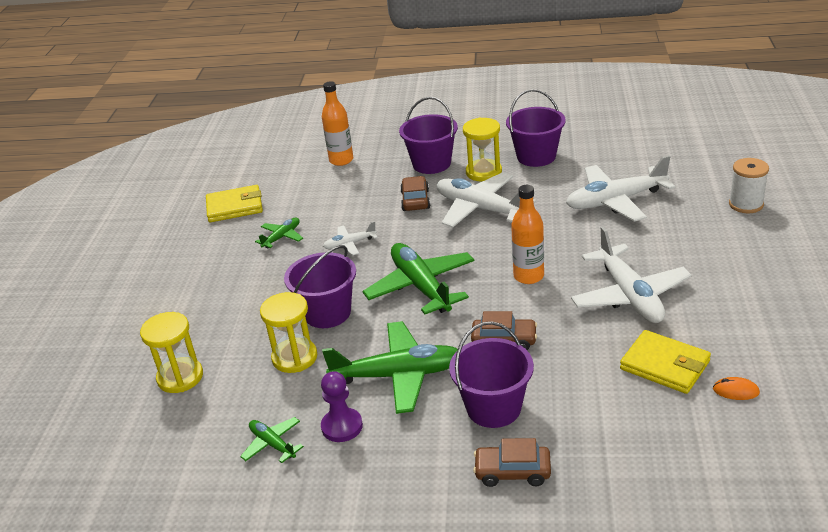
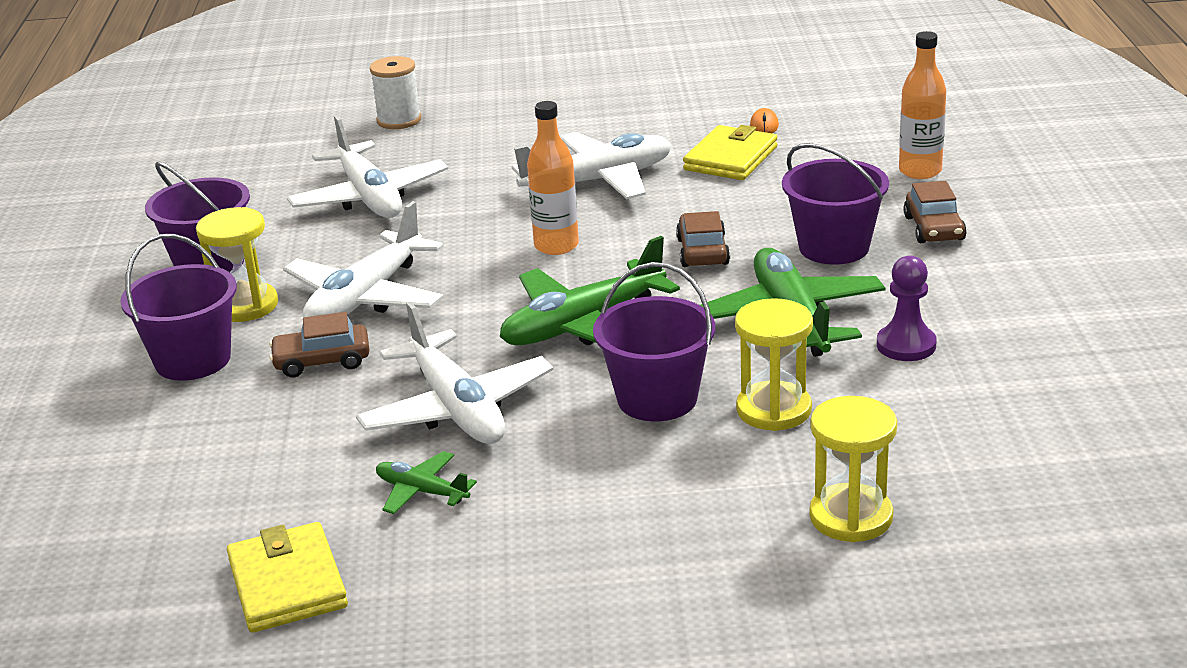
camera: 100 degrees left, 5 degrees down
green plane [240,417,304,463] -> none
orange bottle [322,81,353,166] -> orange bottle moved to [899,31,946,179]
white plane [323,221,378,255] -> white plane [356,301,553,444], size x2.02

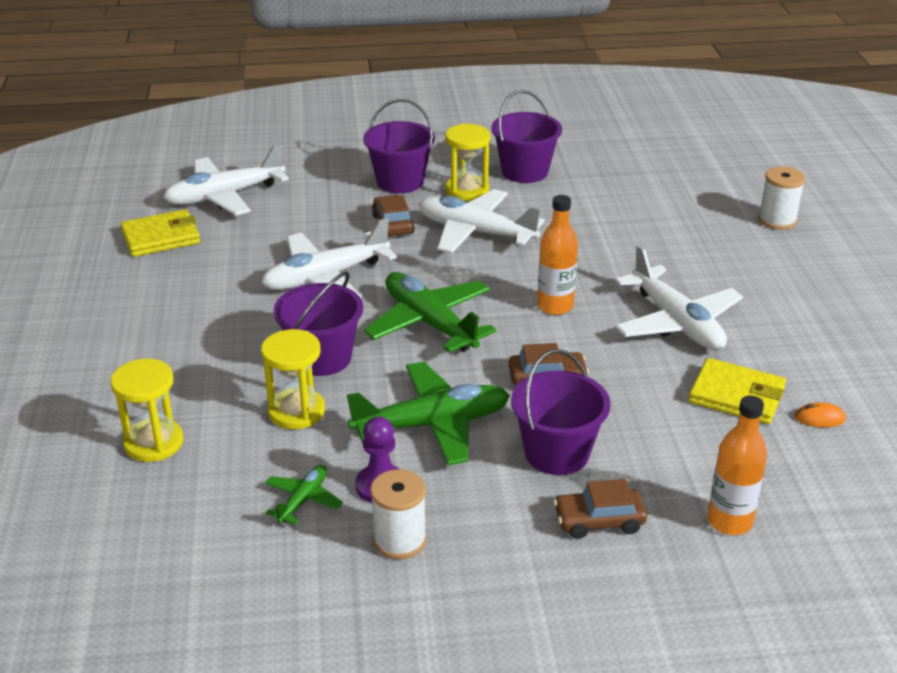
camera: 85 degrees right, 5 degrees up
white plane [287,115,448,218] -> white plane moved to [163,143,289,215]
green plane [376,451,477,514] -> green plane moved to [265,465,343,524]
none -> white spool [370,469,427,559]

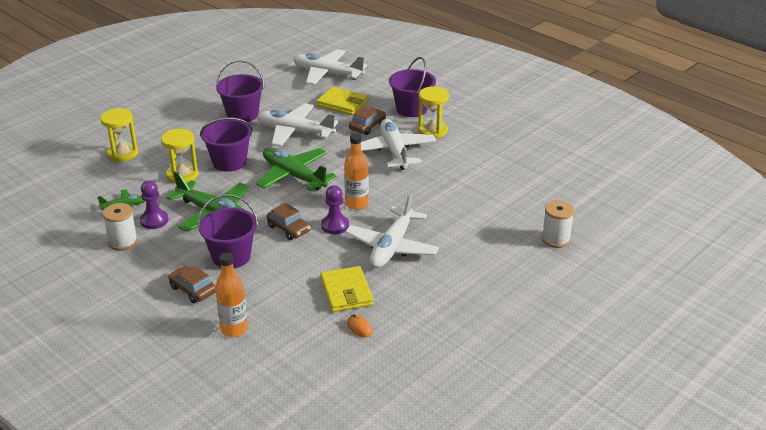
camera: 50 degrees right, 0 degrees up
yellow wallet [120,209,200,257] -> yellow wallet moved to [316,87,368,115]
green plane [364,272,497,353] -> green plane turned 60 degrees counterclockwise [256,147,336,191]
purple bucket [491,90,562,183] -> purple bucket moved to [216,60,265,122]
none -> purple pawn [321,185,349,234]

